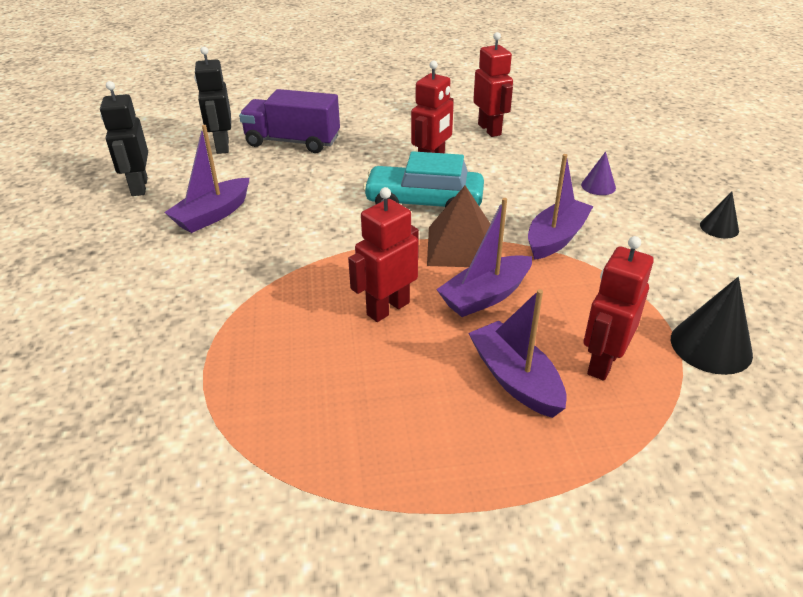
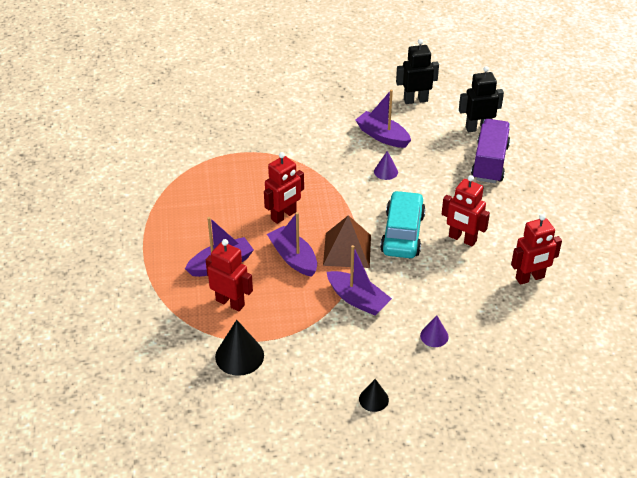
camera: 90 degrees right, 5 degrees up
red robot [348,187,419,322] -> red robot turned 90 degrees clockwise [264,152,304,224]
none -> purple cone [374,151,398,180]

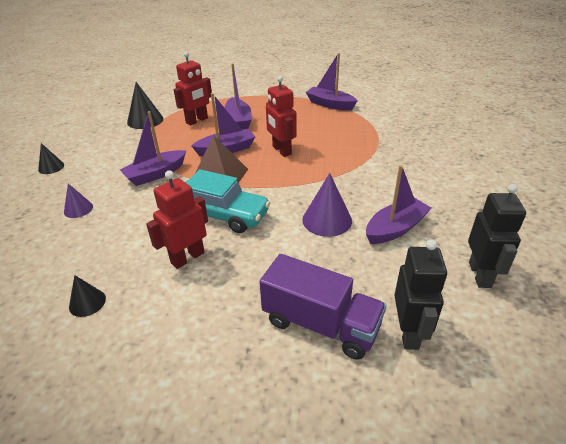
camera: 105 degrees right, 5 degrees down
purple cone [374,151,398,180] -> purple cone [302,173,352,237], size x1.70
red robot [511,214,562,285] -> black cone [69,275,106,317]
none -> purple boat [306,53,358,110]

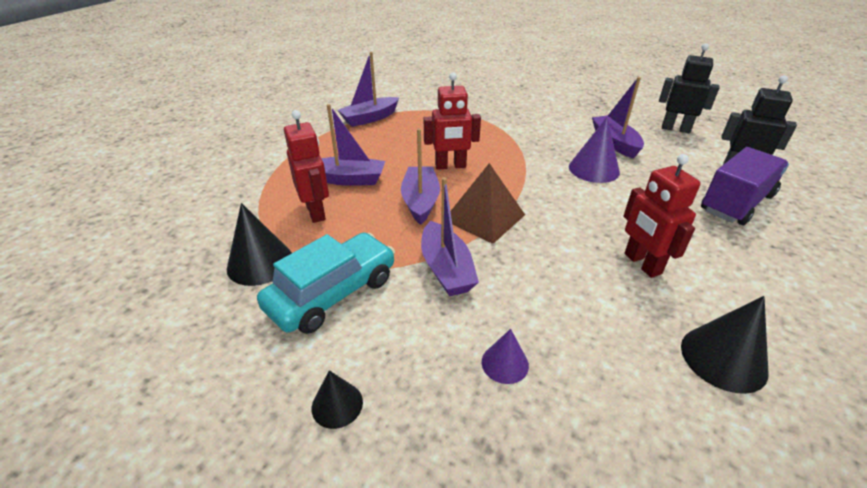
camera: 70 degrees left, 0 degrees up
black cone [69,275,106,317] -> black cone [681,296,768,394], size x1.70
turquoise car [185,169,270,233] -> turquoise car moved to [257,233,395,334]

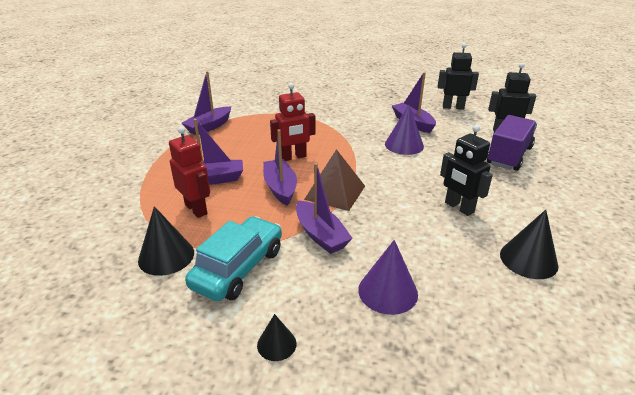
camera: 15 degrees left, 5 degrees down
purple cone [482,329,529,384] -> purple cone [358,240,418,315], size x1.70
red robot [623,154,701,278] -> black robot [440,125,493,216]

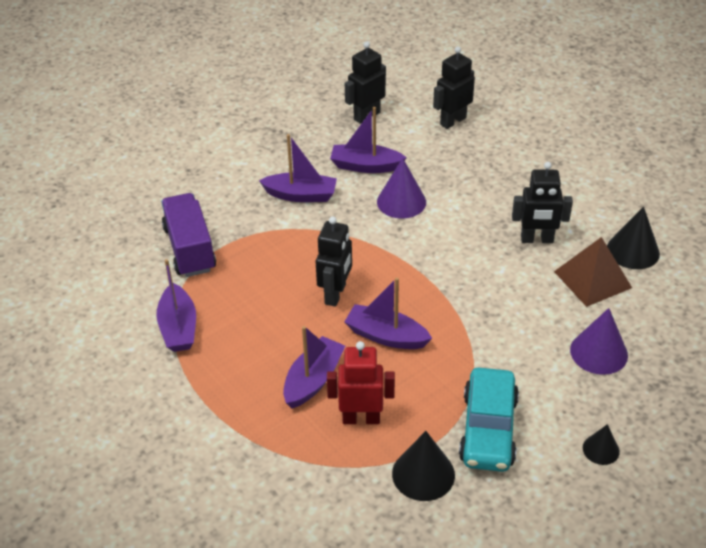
camera: 50 degrees left, 10 degrees up
turquoise car [185,216,282,301] -> turquoise car turned 150 degrees counterclockwise [459,368,519,472]
red robot [270,83,315,161] -> black robot [316,216,352,307]
purple boat [296,163,353,254] -> purple boat moved to [259,134,337,202]
brown pyramid [304,149,365,211] -> brown pyramid moved to [554,237,632,307]
purple truck [487,115,537,171] -> purple truck moved to [161,193,216,277]

